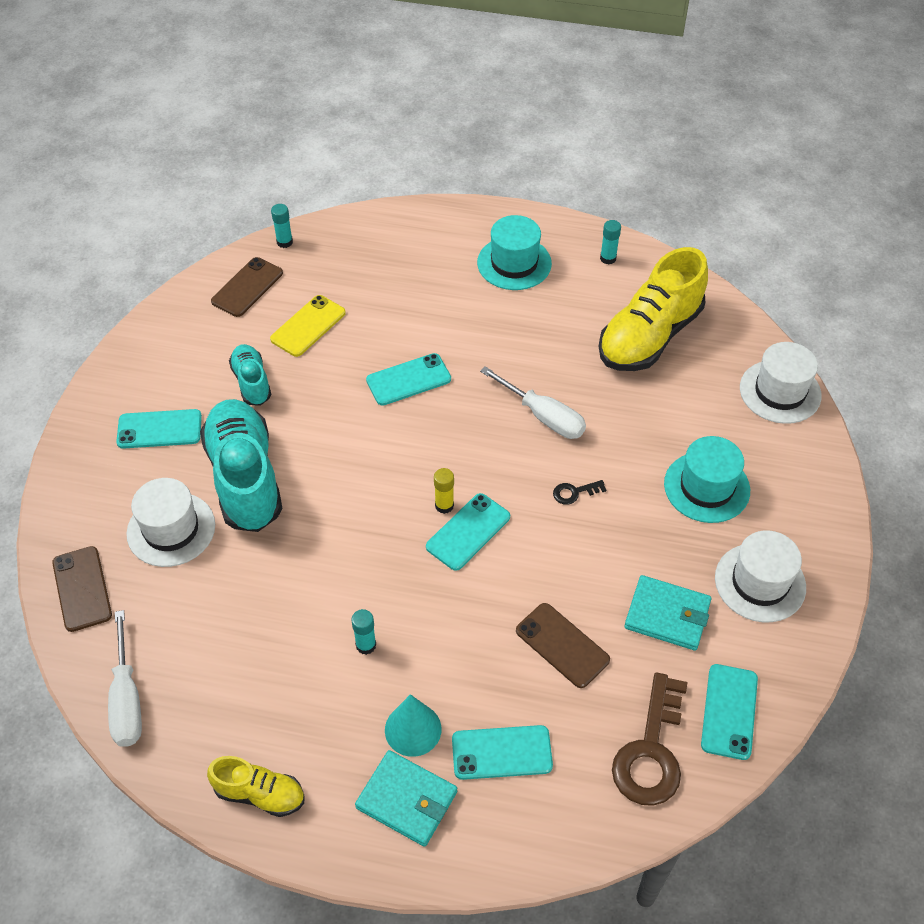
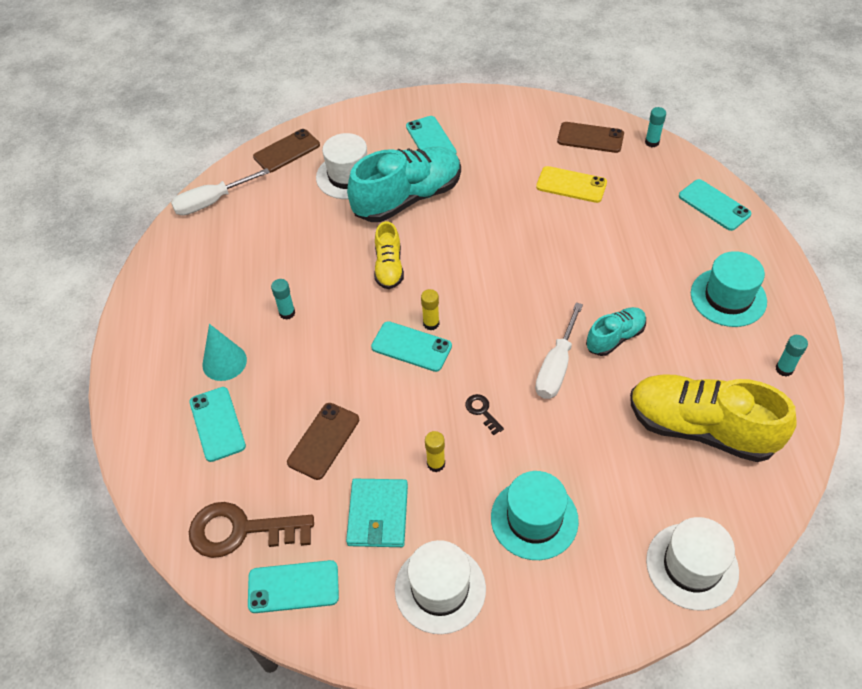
camera: 75 degrees right, 0 degrees up
yellow shoe [207,756,304,817] -> yellow shoe moved to [374,221,404,289]
turquoise shoe [229,344,271,406] -> turquoise shoe moved to [586,307,646,356]
turquoise wallet [355,750,457,847] -> none
turquoise phone [366,353,451,406] -> turquoise phone moved to [679,179,751,231]
none -> yellow glue stick [425,431,445,472]

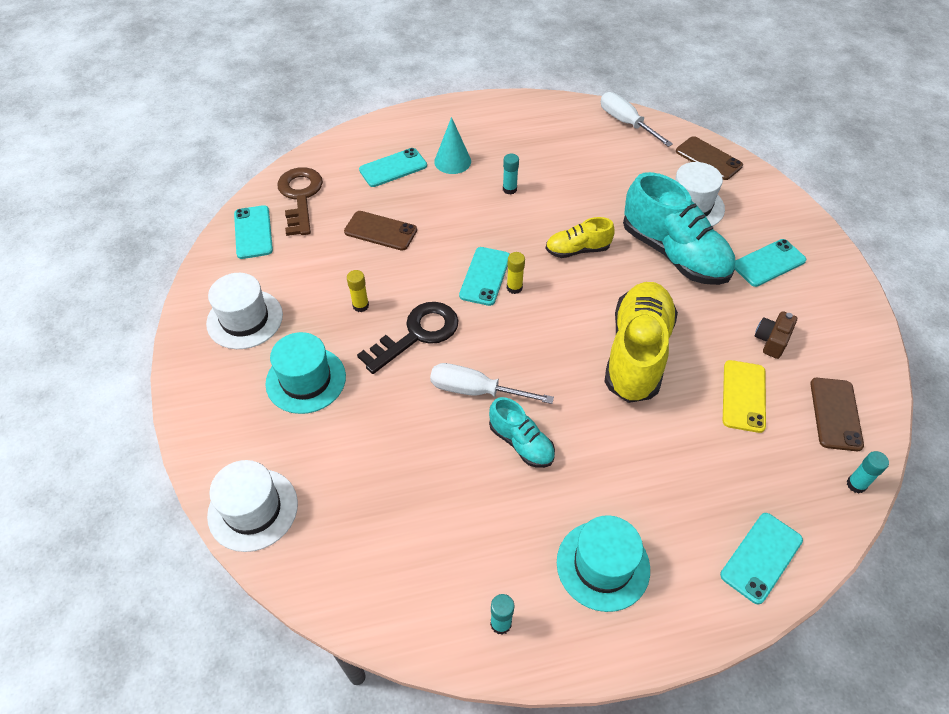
camera: 80 degrees right, 0 degrees up
turquoise wallet [346,479,408,547] -> none
black key [466,394,504,435] -> black key [357,302,459,374], size x2.29
yellow shoe [630,374,797,462] -> yellow shoe moved to [604,282,678,403]
none -> brown camera [755,311,797,359]

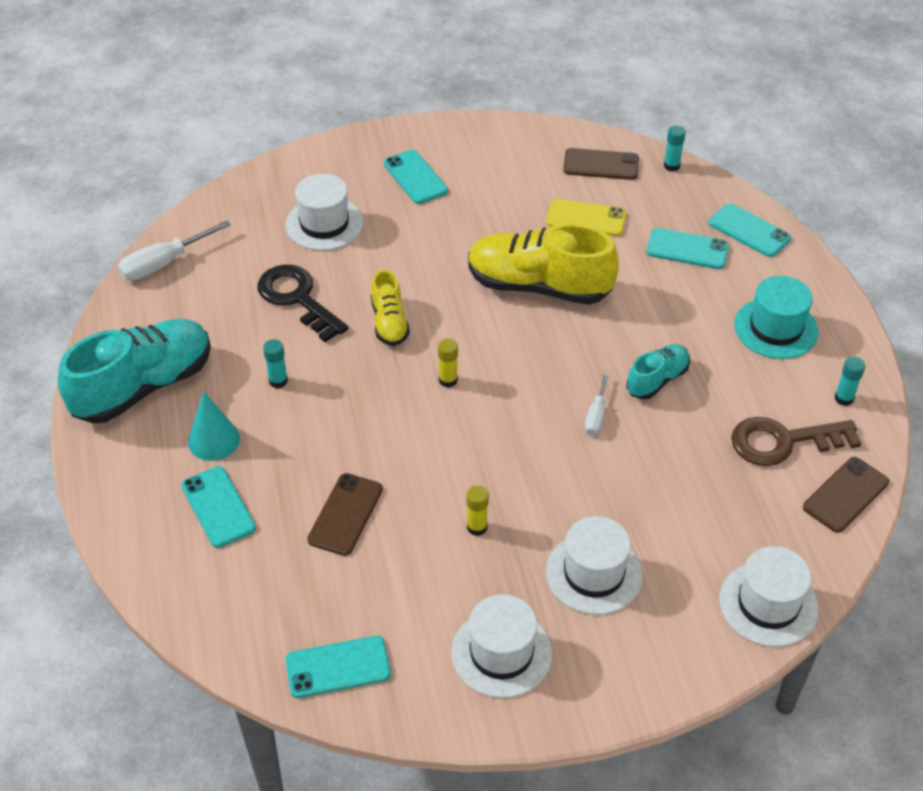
camera: 90 degrees left, 5 degrees down
turquoise hat [266,332,346,414] -> white hat [546,516,643,615]
brown key [277,167,323,236] -> brown key moved to [731,417,861,466]
black key [357,302,459,374] -> black key moved to [258,264,348,342]
white screwdriver [430,363,554,404] -> white screwdriver [585,372,610,435], size x0.60
turquoise phone [459,247,510,306] -> turquoise phone moved to [646,228,729,269]
turquoise shoe [623,172,735,285] -> turquoise shoe moved to [58,319,211,423]
brown phone [676,136,743,180] -> brown phone moved to [803,457,889,533]
brown camera [755,311,797,359] -> none

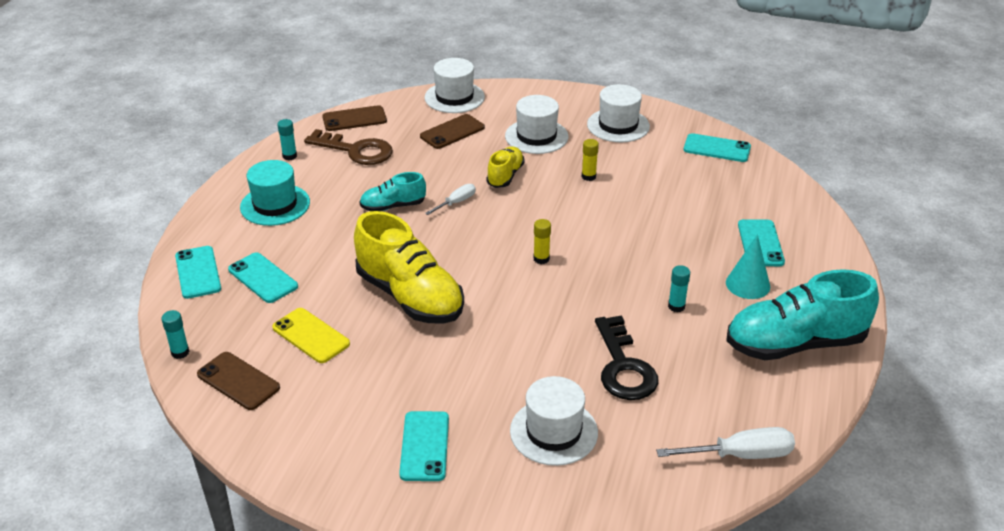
camera: 150 degrees left, 10 degrees down
brown phone [307,473,383,556] -> brown phone moved to [420,114,485,149]
yellow shoe [371,270,410,346] -> yellow shoe moved to [486,147,525,188]

